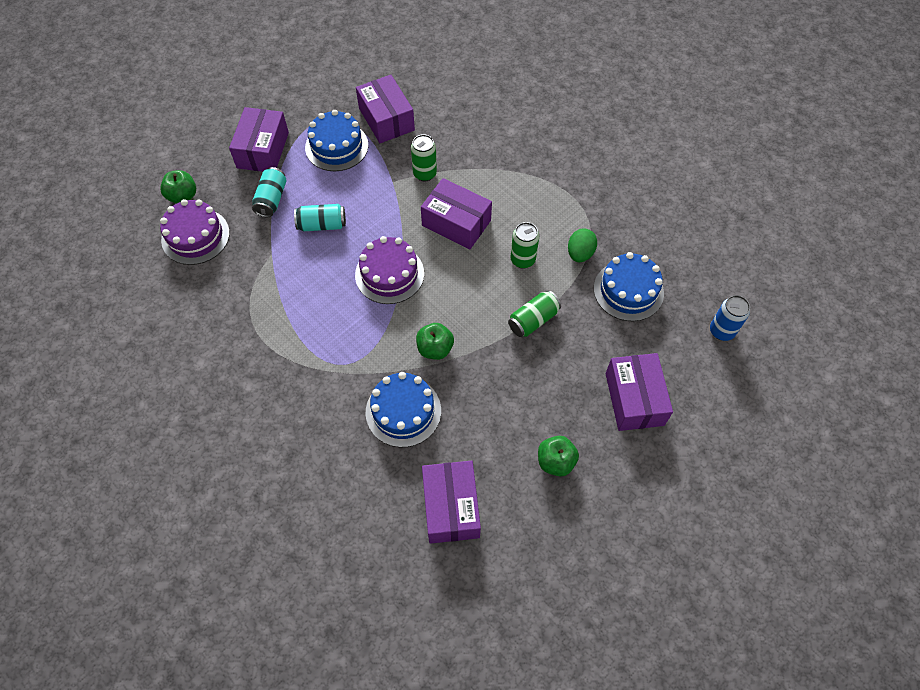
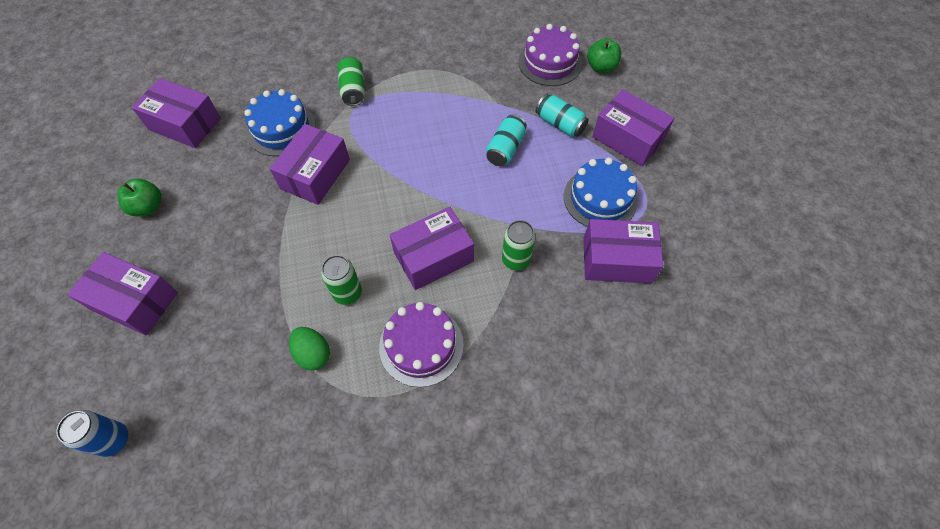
camera: 120 degrees right, 0 degrees up
purple cake [355,236,424,304] -> purple cake moved to [379,302,464,387]
green apple [416,323,454,360] -> purple box [270,124,350,205]
green can [508,290,561,337] -> green can moved to [337,56,365,106]
blue cake [594,252,664,321] -> none

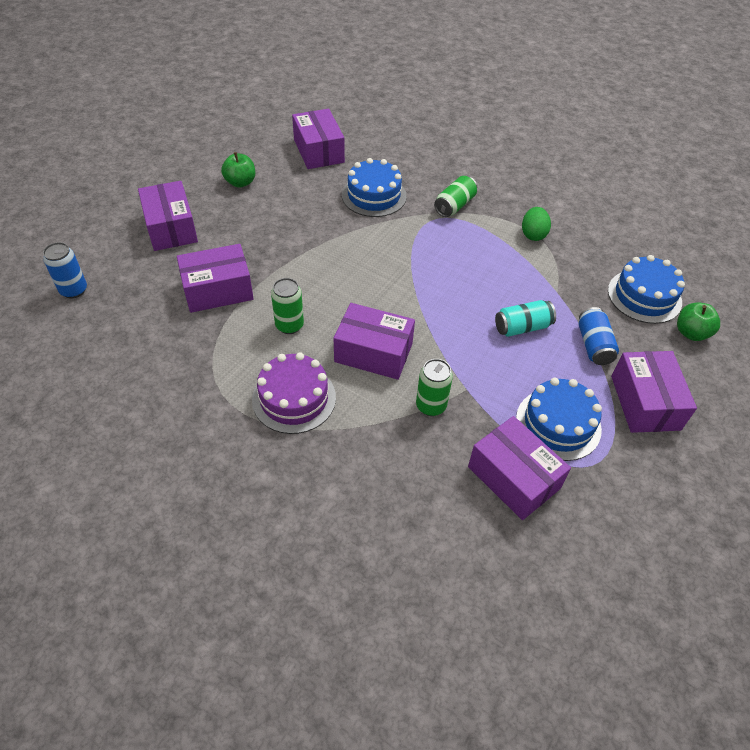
camera: 45 degrees right, 10 degrees down
purple box [270,124,350,205] -> purple box moved to [177,244,254,313]
green egg [289,327,330,371] -> green egg moved to [522,207,551,241]
purple cake [518,24,582,86] -> blue cake [608,255,685,324]
turquoise can [535,94,589,137] -> blue can [579,307,619,365]

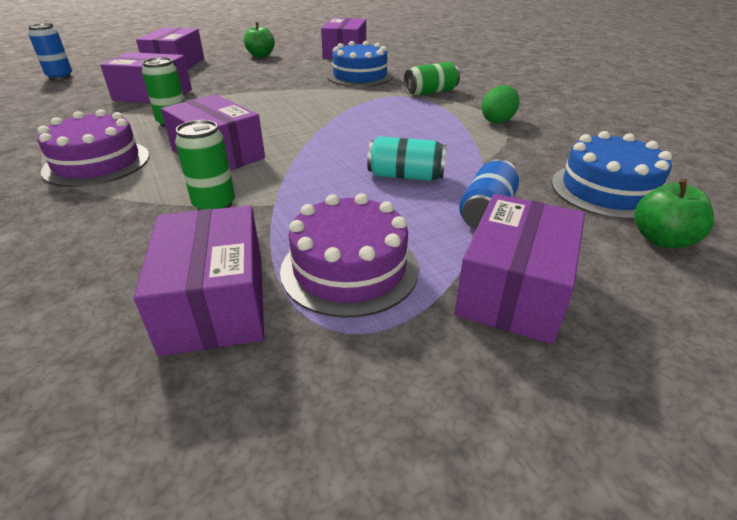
camera: 30 degrees right, 15 degrees down
blue cake [516,378,602,461] -> purple cake [280,193,419,318]

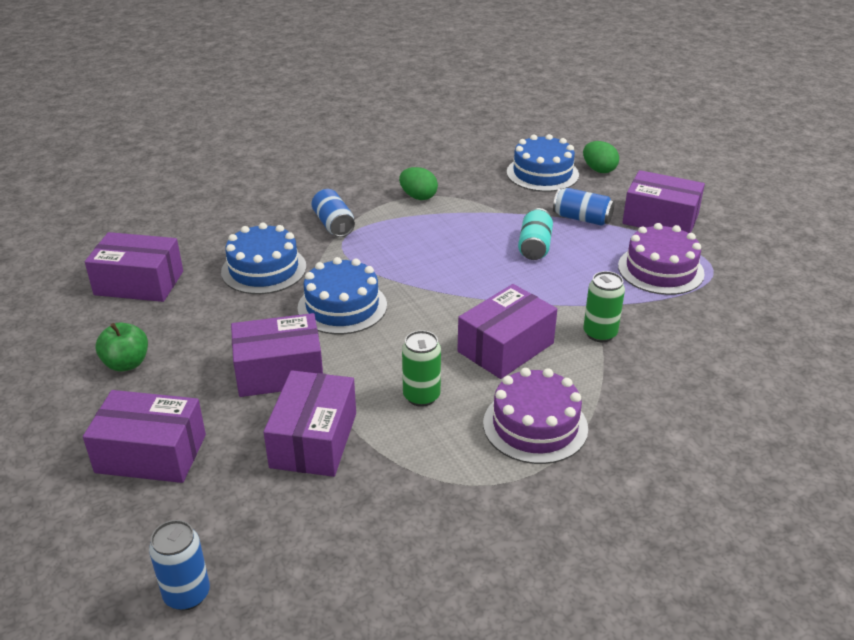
camera: 90 degrees left, 0 degrees up
purple box [134,206,264,356] -> purple box moved to [231,313,323,397]
green can [404,62,460,96] -> blue can [311,189,355,237]
green apple [634,179,714,248] -> green egg [583,141,619,173]
none -> blue cake [298,257,387,334]

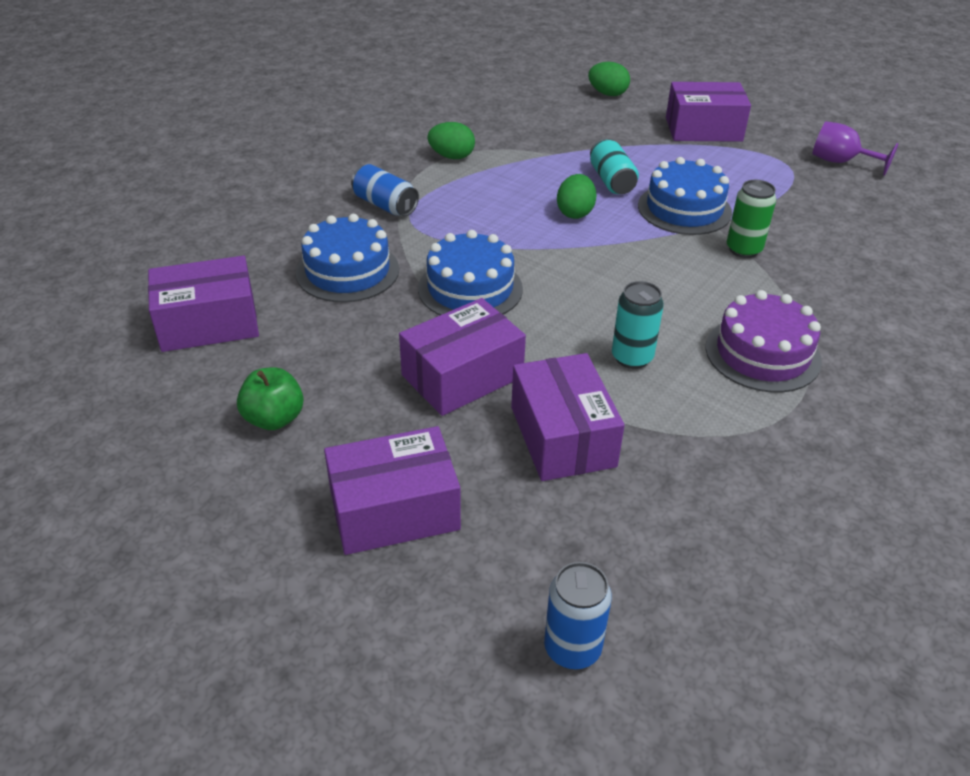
camera: 25 degrees left, 5 degrees up
green can [402,330,441,407] -> turquoise can [612,281,664,369]
purple box [457,284,557,379] -> none
blue cake [507,134,579,192] -> blue cake moved to [638,157,732,235]
blue can [553,188,614,226] -> none
purple cake [618,223,705,295] -> none
none -> green egg [557,174,596,219]
none -> purple goblet [813,121,899,176]

